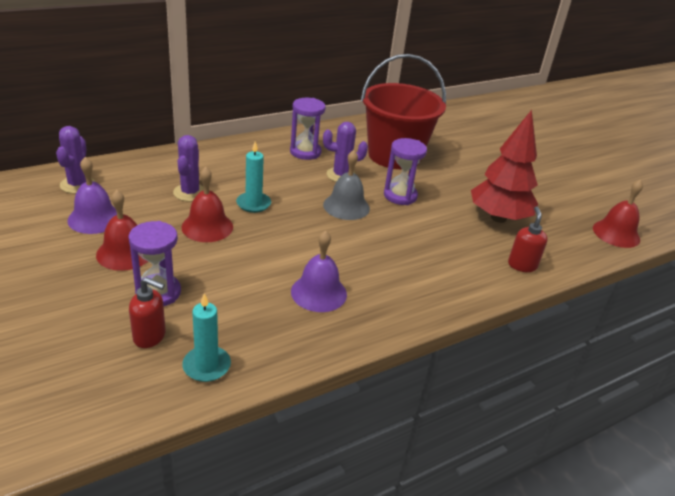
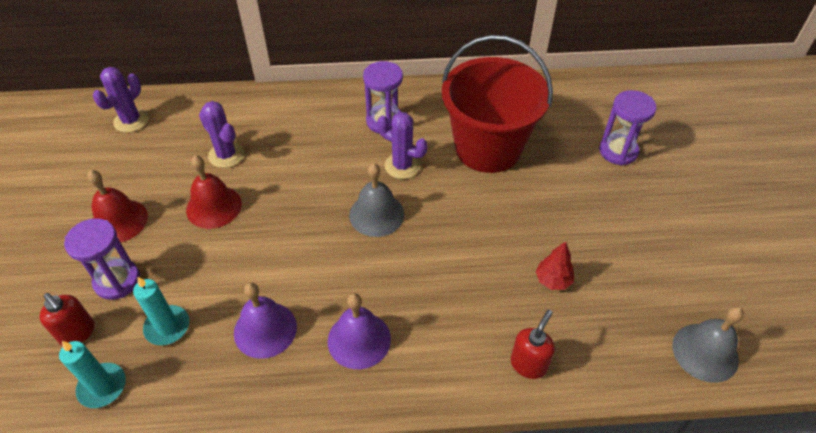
camera: 30 degrees right, 15 degrees up
purple bell [67,157,117,234] -> purple bell moved to [327,293,391,369]
purple cactus [173,135,204,202] -> purple cactus turned 75 degrees counterclockwise [199,101,244,168]
turquoise candle [236,141,271,213] -> turquoise candle moved to [133,277,189,345]
purple hourglass [384,138,427,205] -> purple hourglass moved to [599,90,656,166]
red tree [471,110,538,223] -> red tree [536,241,574,290], size x0.44
red bell [593,179,643,248] -> grey bell [672,306,744,383]

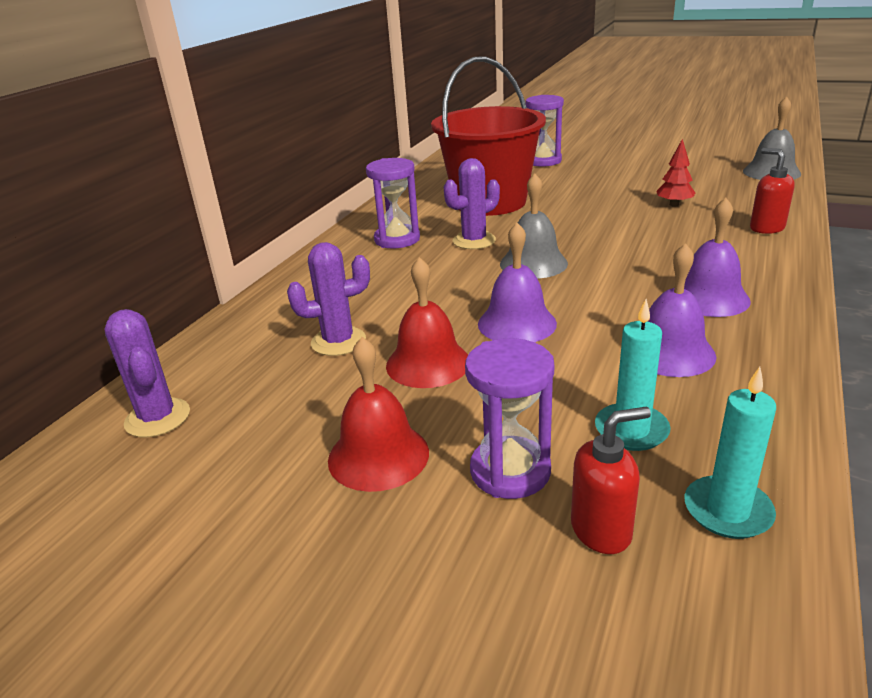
camera: 60 degrees left, 20 degrees down
none -> purple bell [478,223,557,342]

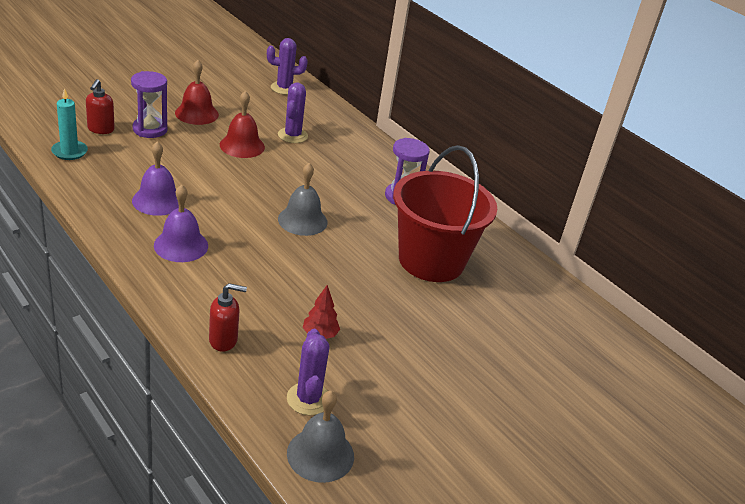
camera: 110 degrees right, 5 degrees up
purple cactus [444,158,500,249] -> purple cactus moved to [287,329,330,415]
purple bell [478,223,557,342] -> none
purple hourglass [525,95,564,167] -> none
turquoise candle [595,299,671,451] -> none

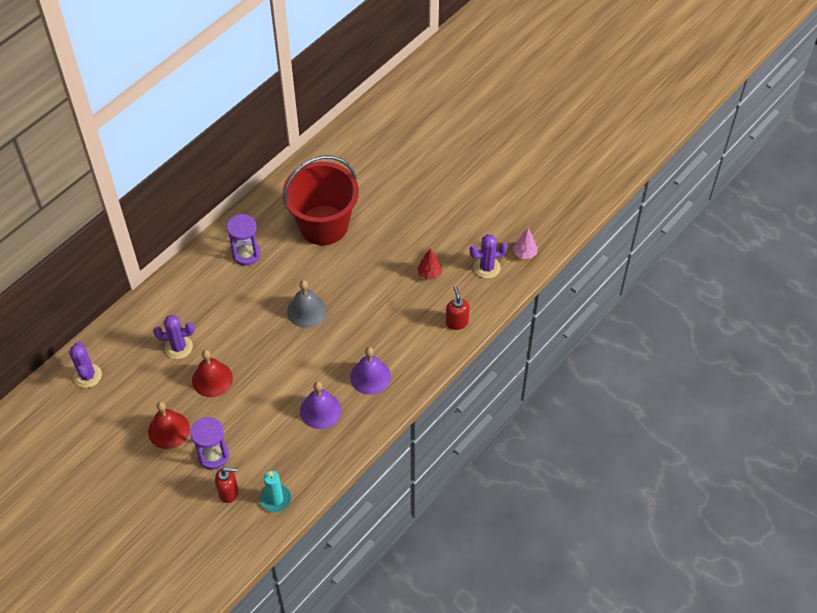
camera: 95 degrees left, 20 degrees up
grey bell [287,391,354,483] -> pink tree [513,228,538,259]

